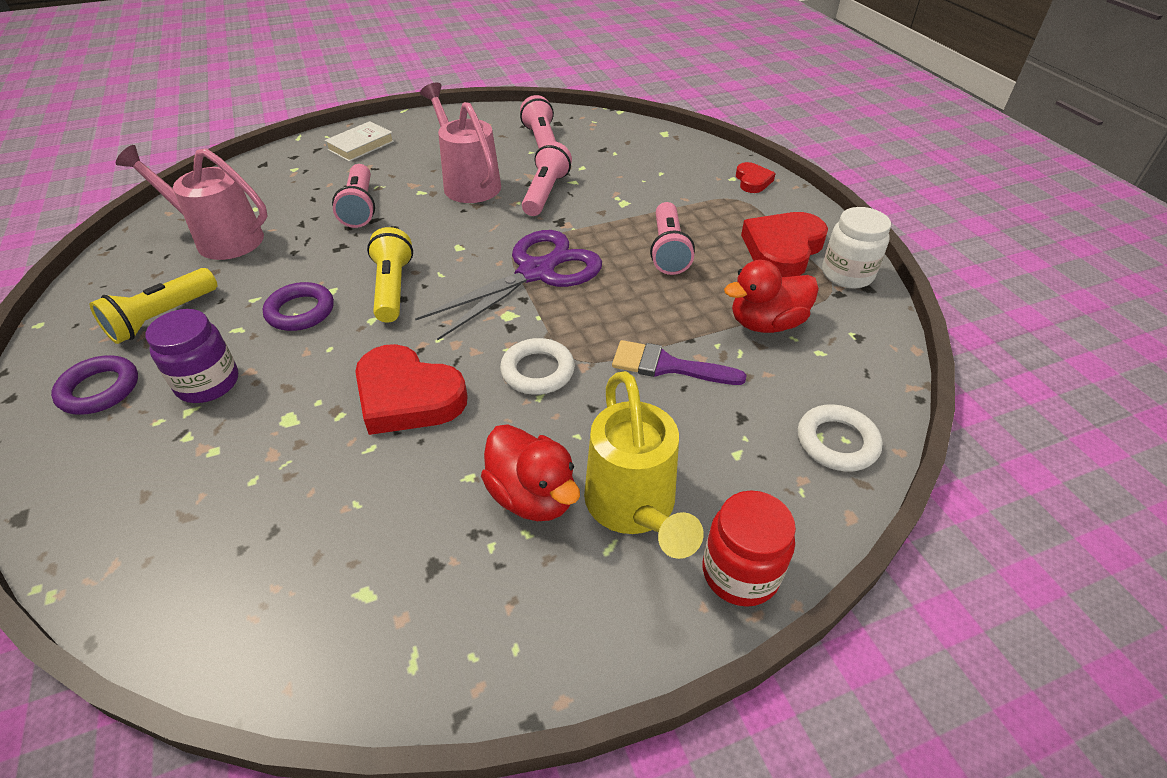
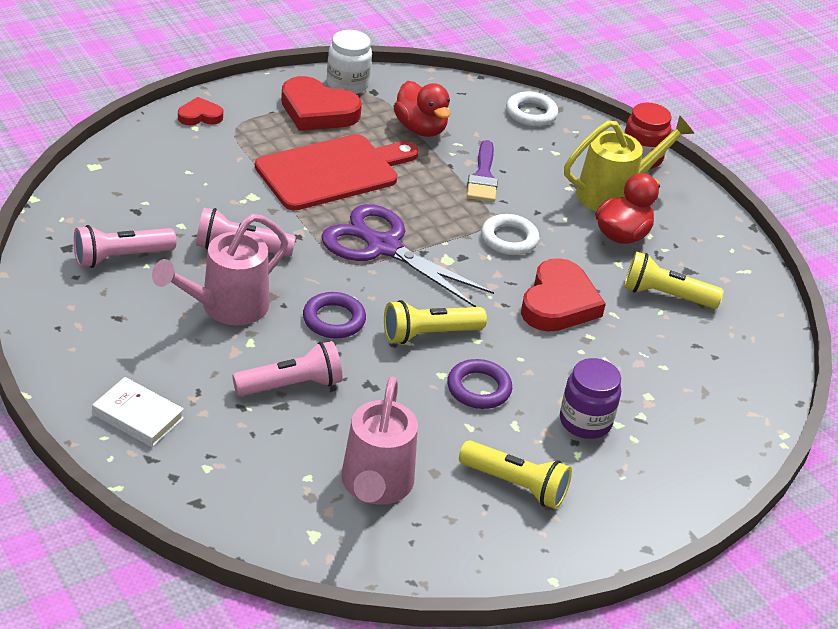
camera: 105 degrees left, 5 degrees down
purple ring [51,355,138,415] -> purple ring moved to [303,292,366,338]
pink flashlight [650,202,695,275] -> red cutting board [255,134,419,210]
none -> yellow flashlight [624,251,724,309]

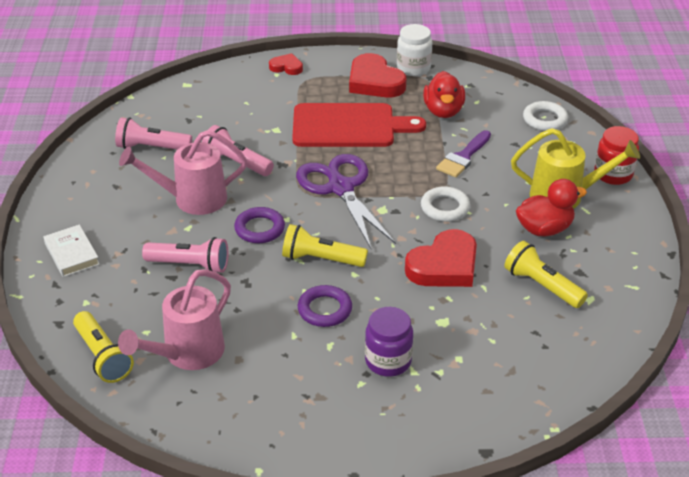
camera: 35 degrees right, 0 degrees up
yellow flashlight [459,440,572,509] -> yellow flashlight moved to [73,311,134,383]

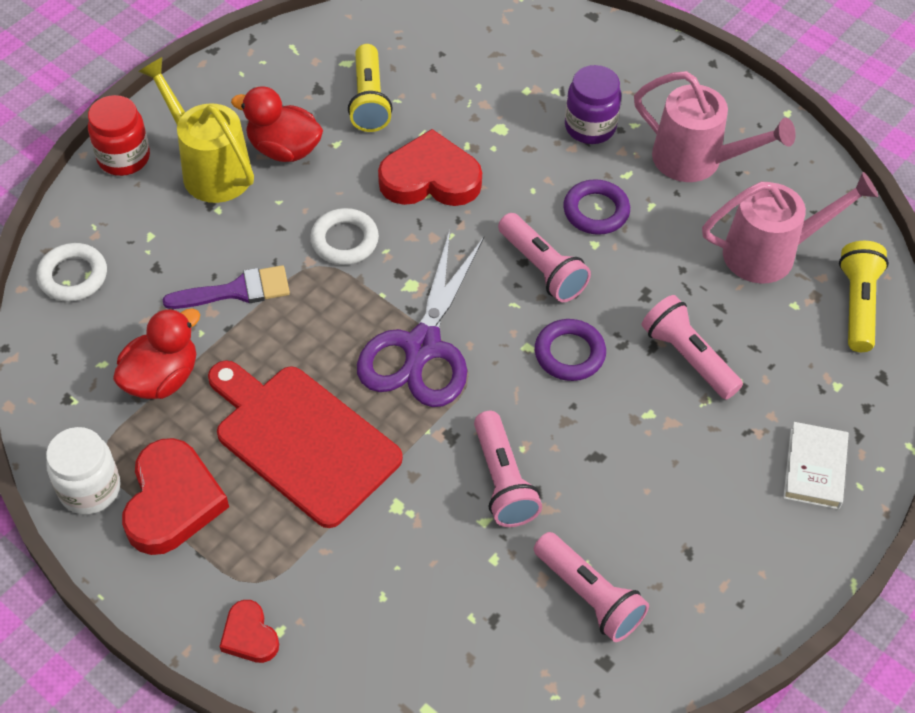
camera: 140 degrees left, 15 degrees up
pink watering can [119,130,247,215] -> pink watering can moved to [634,71,796,182]
yellow flashlight [282,224,368,267] -> pink flashlight [498,213,591,302]

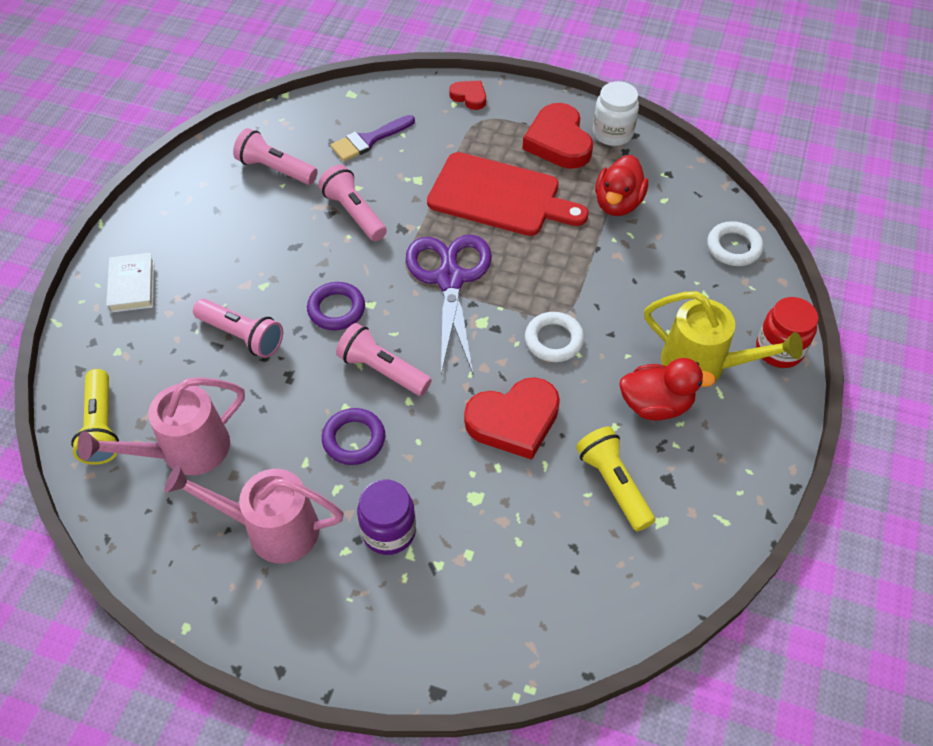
camera: 160 degrees right, 0 degrees up
purple brush [163,265,290,309] -> purple brush moved to [331,115,415,161]

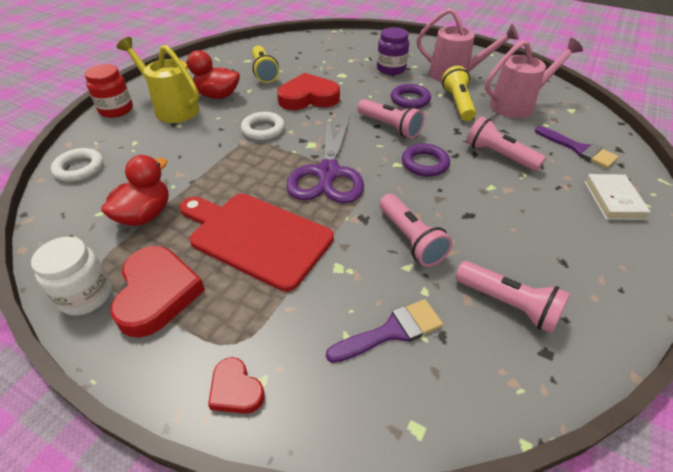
camera: 170 degrees left, 10 degrees down
yellow flashlight [71,369,119,465] -> yellow flashlight moved to [442,66,476,121]
none -> purple brush [535,126,619,168]

